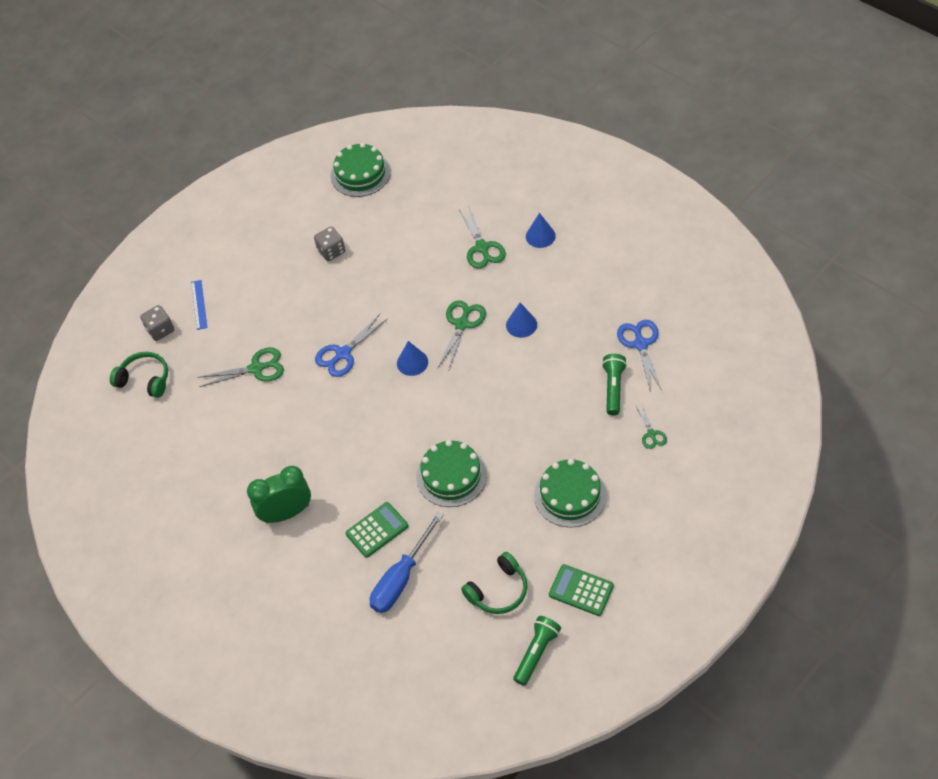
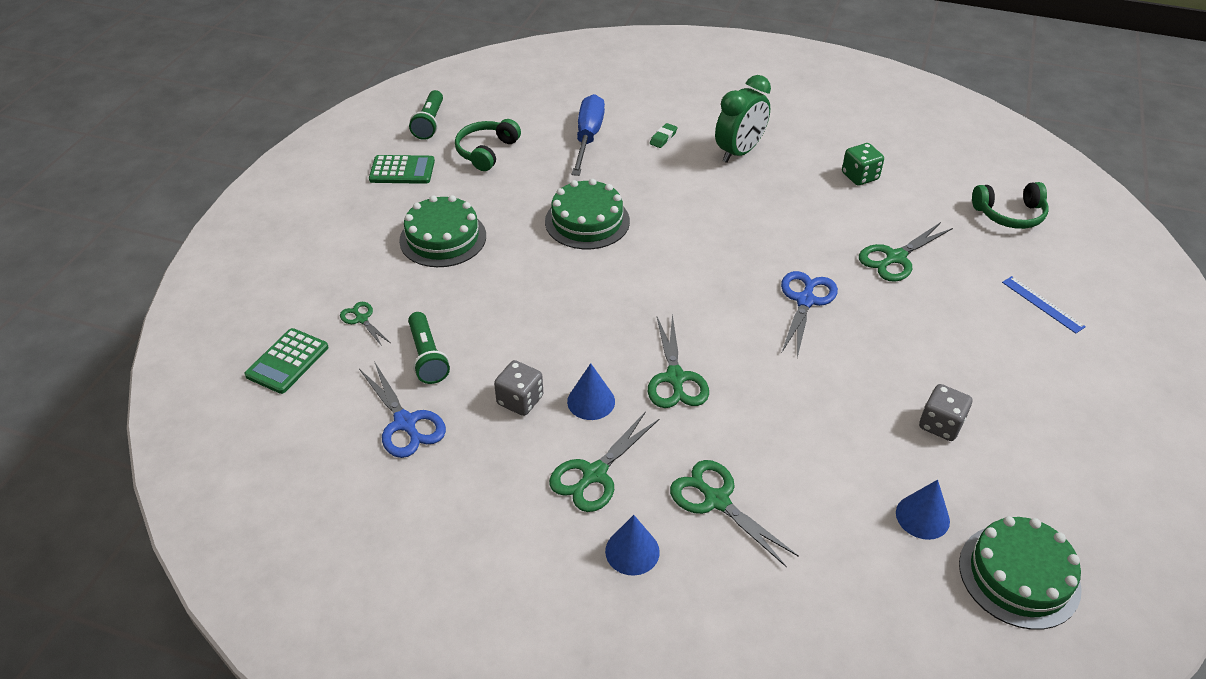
camera: 150 degrees right, 10 degrees down
grey dice [140,305,174,341] -> grey dice moved to [494,360,543,416]
green calculator [346,502,408,558] -> green calculator moved to [245,328,328,394]
blue cone [397,341,428,376] -> blue cone moved to [896,480,950,540]
none -> green scissors [549,411,660,512]
none -> green eraser [650,123,677,148]
none -> green dice [842,143,884,186]

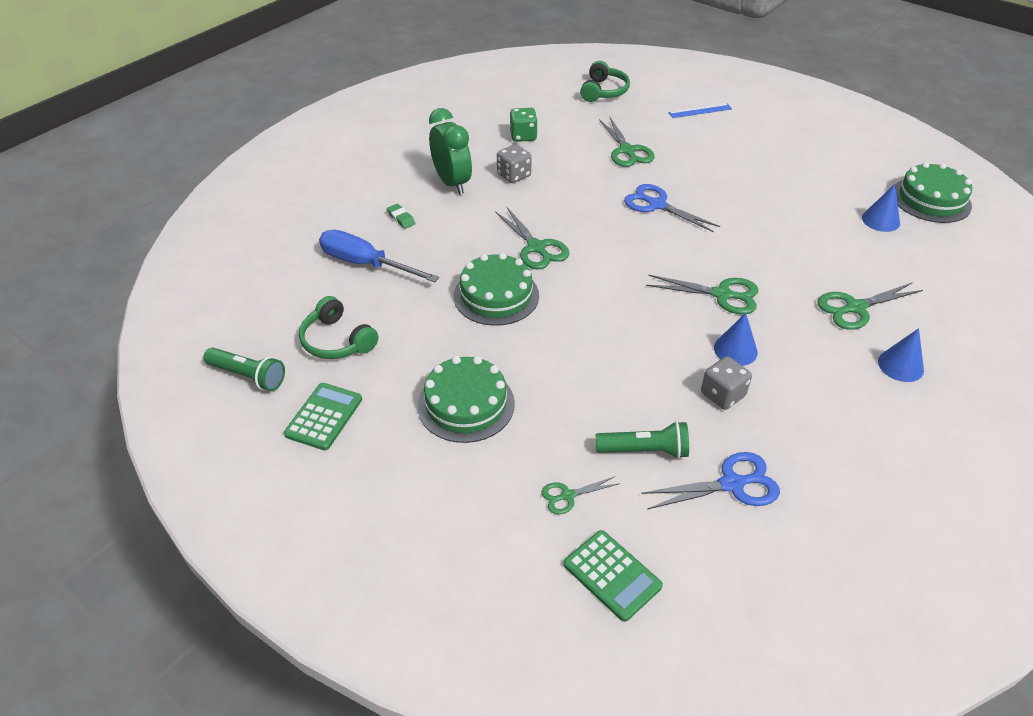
camera: 70 degrees left, 0 degrees up
green scissors [549,411,660,512] -> green scissors moved to [495,206,570,269]
grey dice [919,384,972,441] -> grey dice moved to [497,144,532,183]

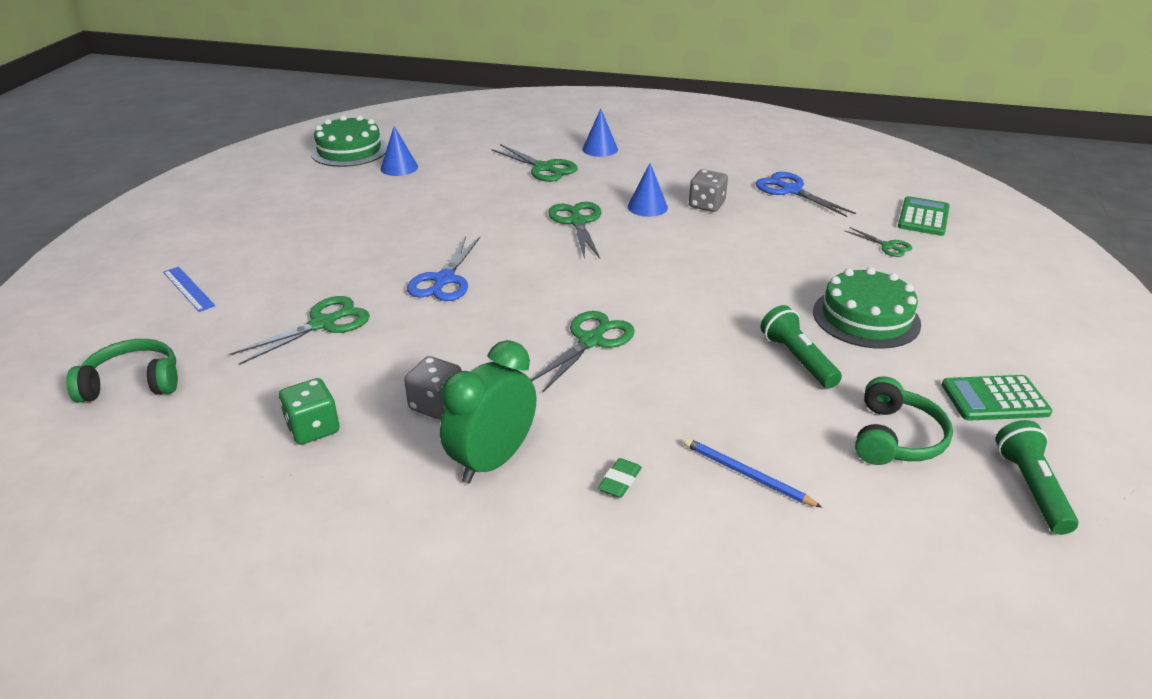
camera: 115 degrees left, 10 degrees down
blue screwdriver [319,230,439,282] -> blue pencil [684,438,823,508]
green cake [454,253,539,326] -> none
green flashlight [595,421,689,459] -> green flashlight moved to [761,305,842,388]

